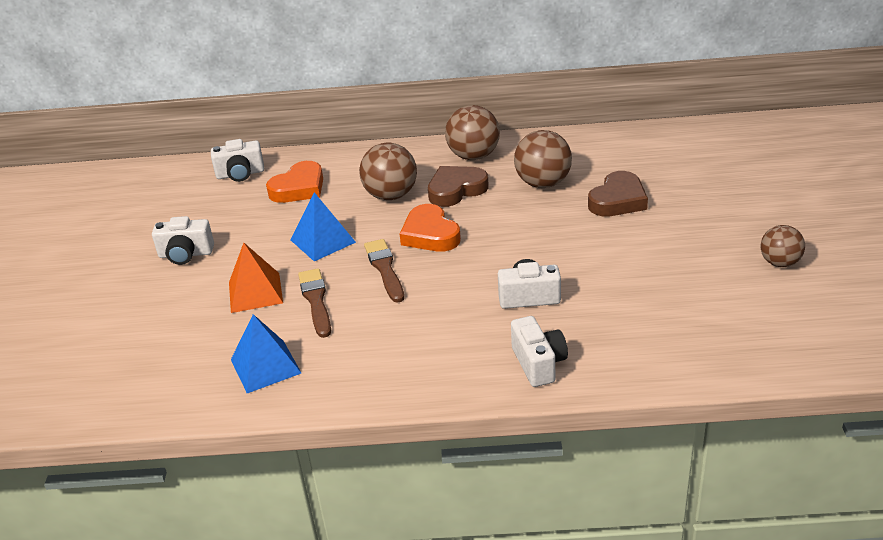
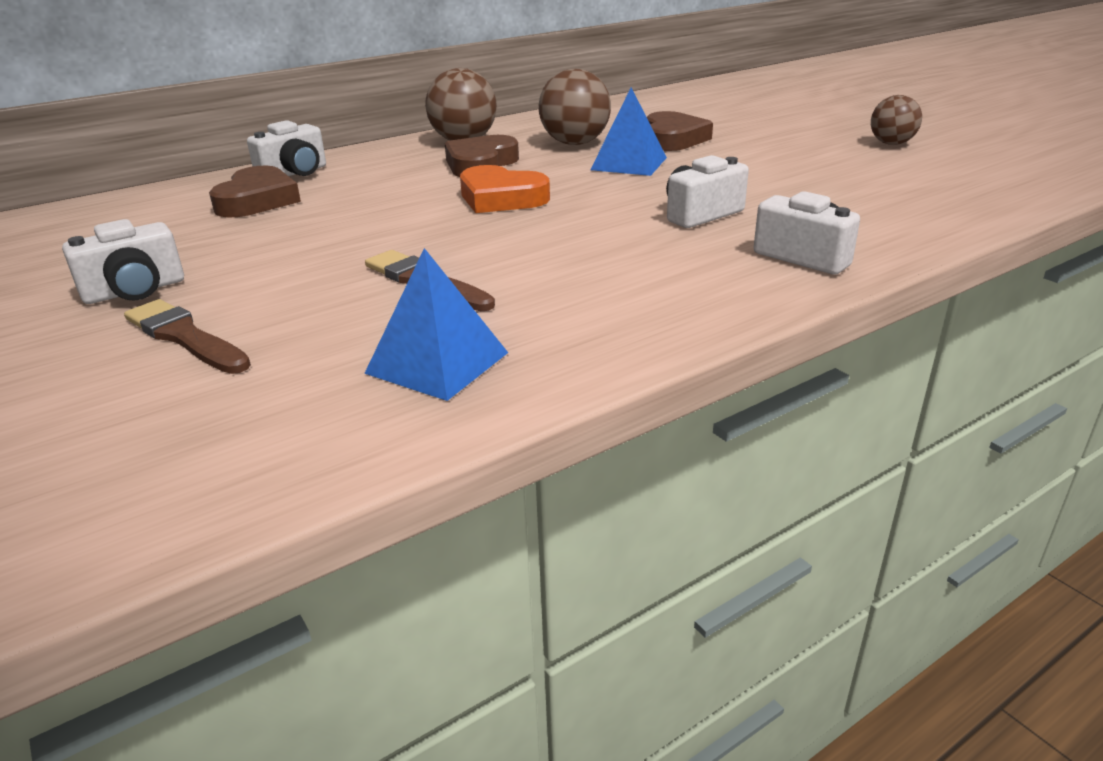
camera: 35 degrees left, 5 degrees down
white camera [211,139,264,182] -> white camera moved to [247,120,326,176]
orange pyramid [229,243,283,313] -> none
orange heart [266,161,323,203] -> brown heart [209,166,301,218]
blue pyramid [291,192,356,261] -> blue pyramid moved to [590,88,667,176]
brown ball [359,143,417,200] -> none
brown brush [364,239,404,303] -> brown brush moved to [124,299,251,374]

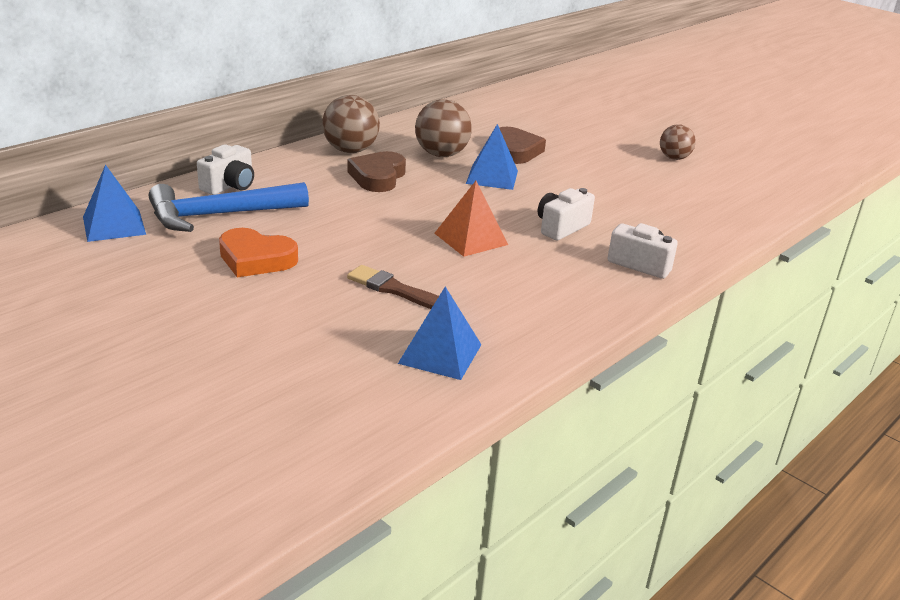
camera: 15 degrees left, 0 degrees up
white camera [62,219,184,304] -> none
brown brush [124,299,251,374] -> none
brown heart [209,166,301,218] -> blue hammer [149,182,309,232]
orange heart [460,165,550,213] -> orange heart moved to [219,228,298,277]
none -> blue pyramid [83,165,146,242]
none -> orange pyramid [434,181,508,257]

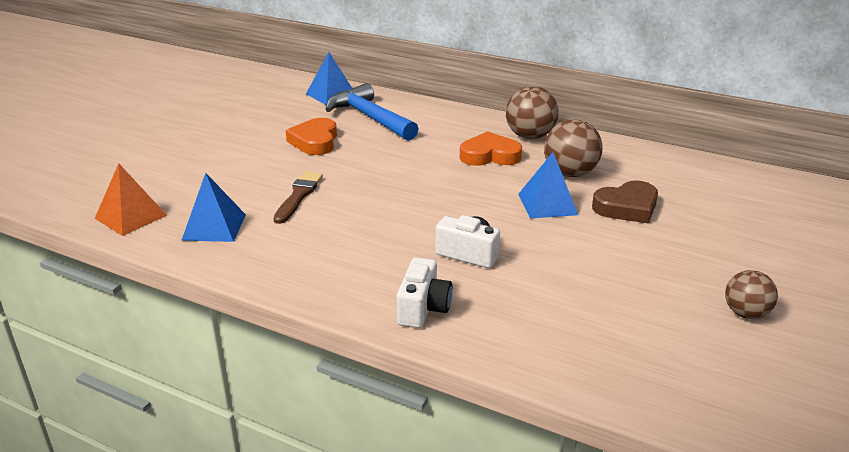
camera: 75 degrees right, 0 degrees up
white camera [197,144,254,195] -> none
brown heart [347,151,406,192] -> orange heart [460,131,522,166]
orange pyramid [434,181,508,257] -> orange pyramid moved to [95,163,167,236]

